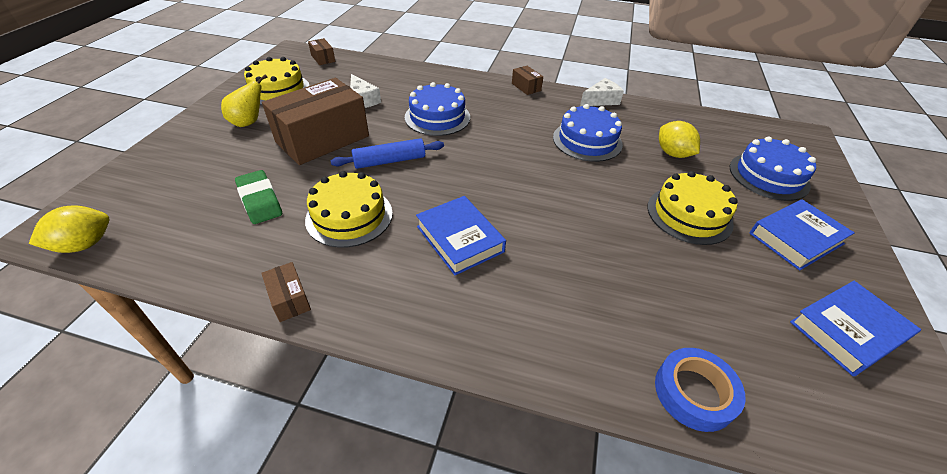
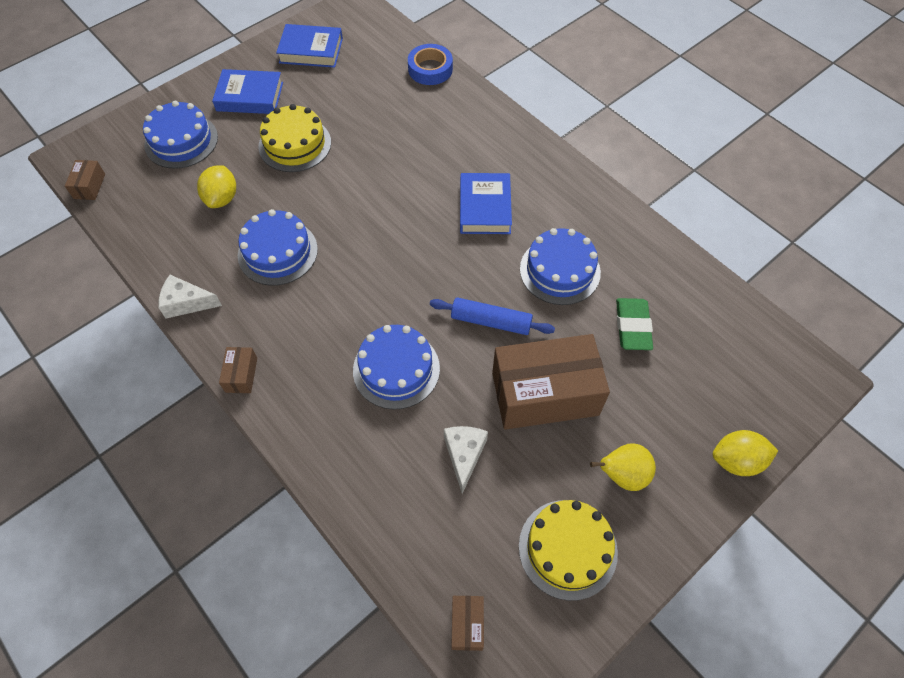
camera: 145 degrees left, 15 degrees up
yellow lemon [29,205,109,253] -> yellow lemon moved to [713,430,778,476]
brown box [261,262,311,322] -> brown box moved to [65,160,105,200]
yellow cake [305,171,393,248] -> blue cake [520,228,601,305]

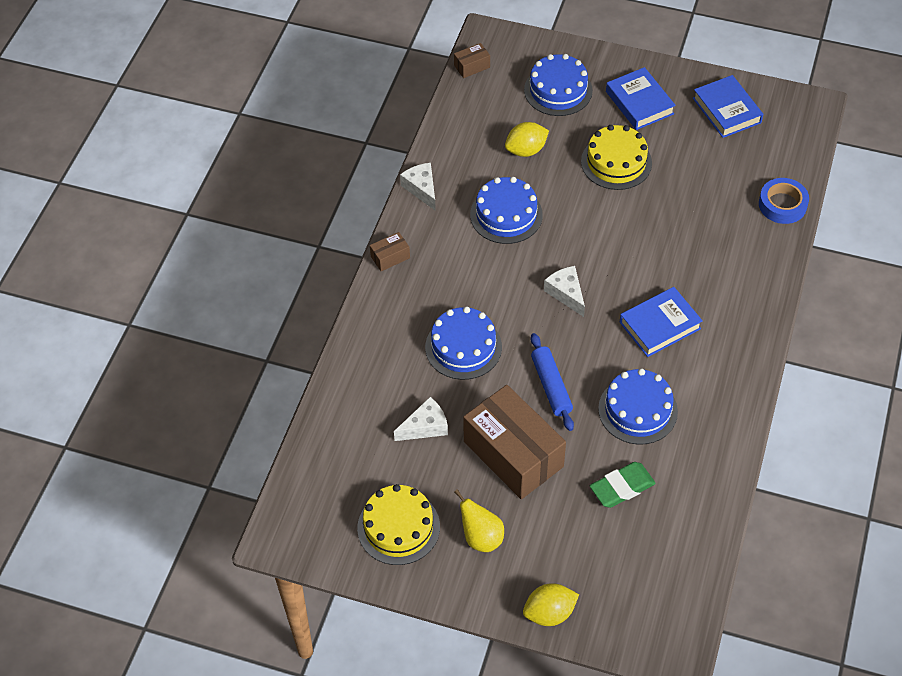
camera: 60 degrees right, 5 degrees down
brown box [452,596,484,651] -> none
yellow lemon [713,430,778,476] -> yellow lemon turned 75 degrees counterclockwise [523,583,579,626]
none -> white cheese [544,266,585,317]

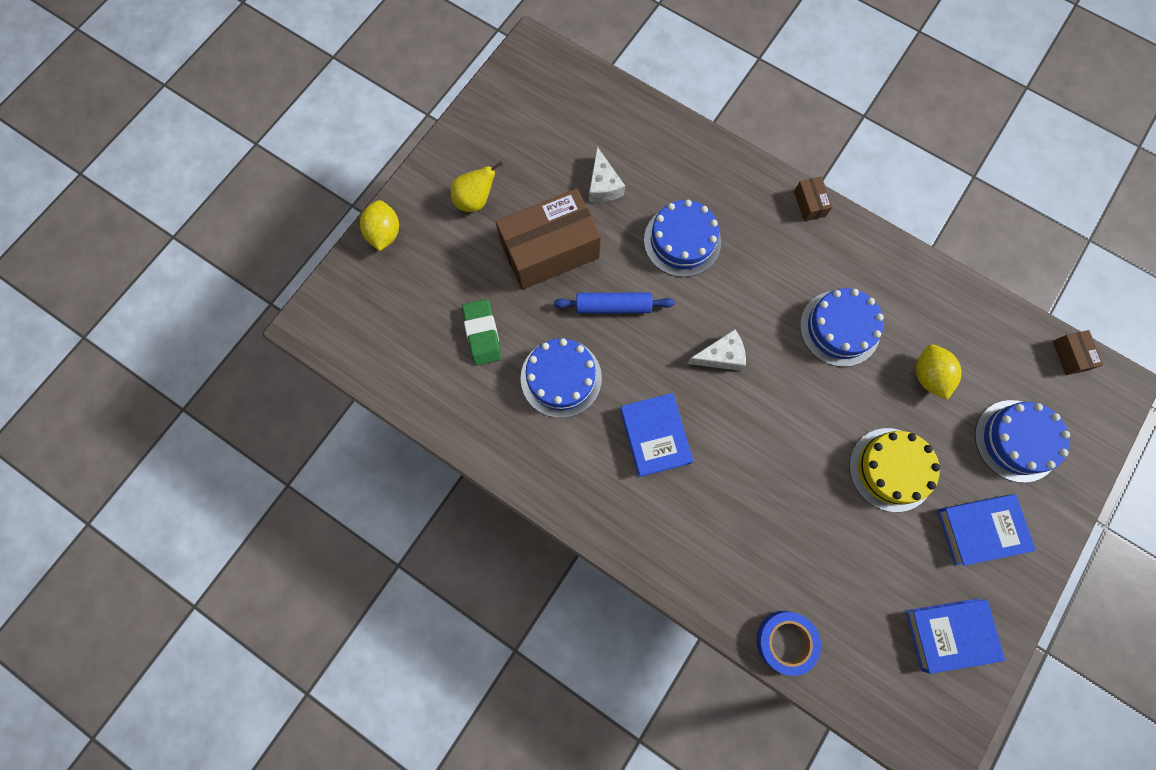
camera: 105 degrees right, 20 degrees up
yellow cake [357,484,440,565] -> none
white cheese [400,163,436,211] -> none

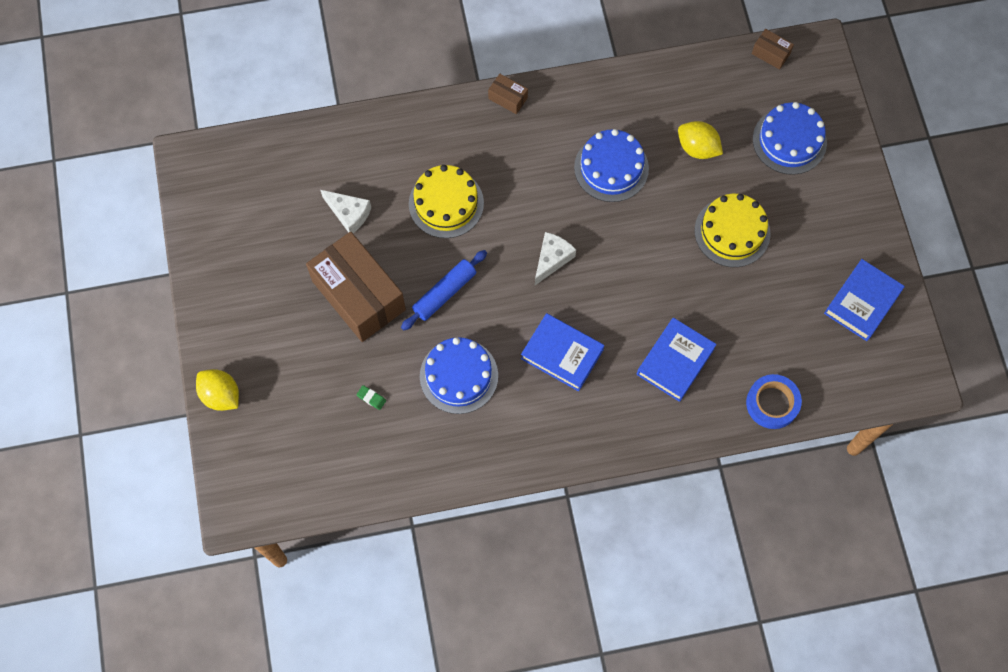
camera: 45 degrees left, 5 degrees down
yellow pear [451,161,503,212] -> none
green eraser [462,299,502,366] -> green eraser [356,385,386,410], size x0.46
brown box [496,189,601,290] -> brown box turned 60 degrees counterclockwise [306,231,406,342]
blue cake [644,200,721,277] -> yellow cake [409,165,484,238]
blue book [937,494,1036,566] -> blue book moved to [637,318,717,402]

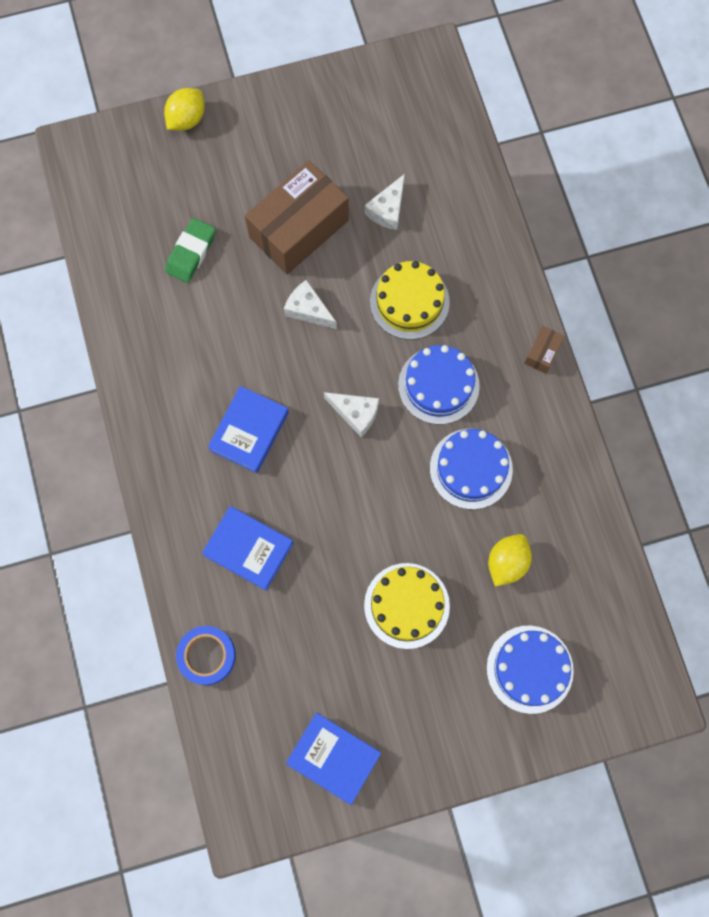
camera: 85 degrees right, 5 degrees up
green eraser [356,385,386,410] -> green eraser [165,218,216,283], size x2.18
blue rolling pin [401,250,487,331] -> white cheese [284,280,337,329]
blue cake [420,337,498,414] -> blue cake moved to [398,345,480,425]
brown box [752,29,794,70] -> none

